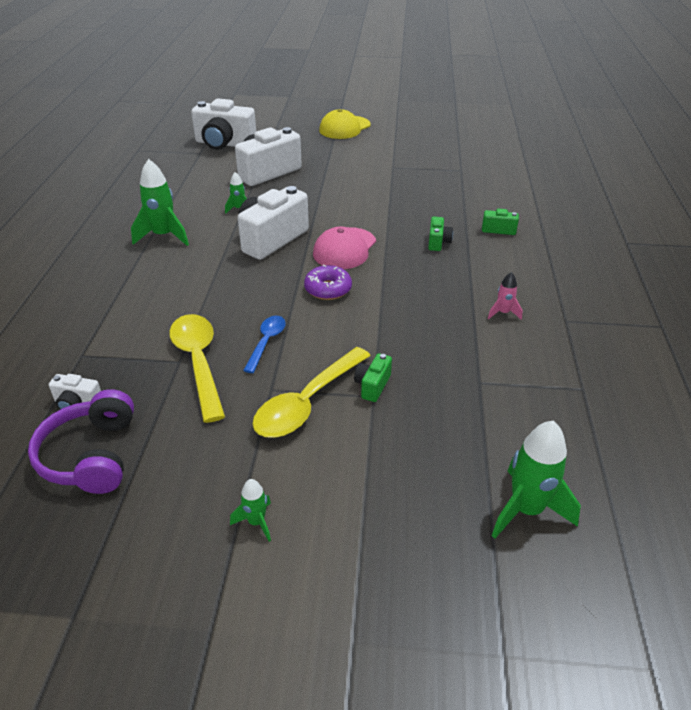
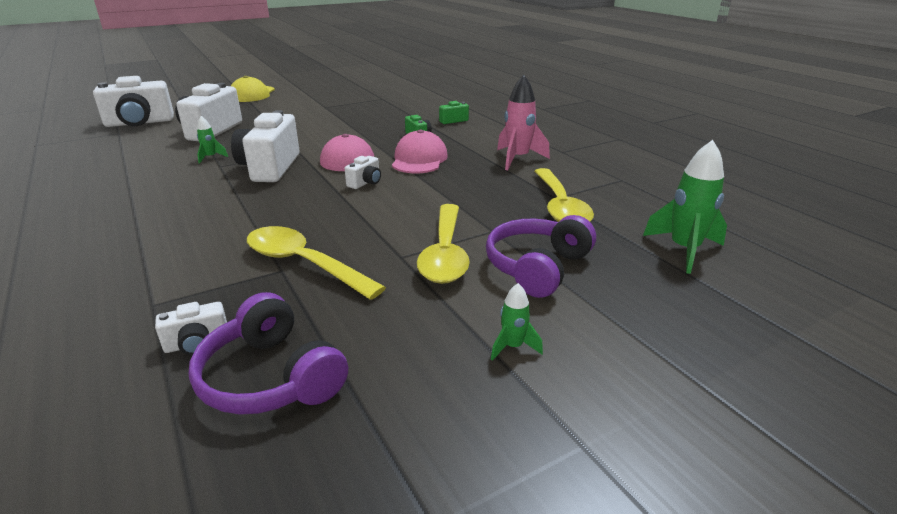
camera: 35 degrees left, 10 degrees down
green rocket [131,159,189,246] -> none
blue spoon [243,316,286,373] -> none
purple donut [304,264,352,300] -> white camera [345,156,381,189]
green camera [354,353,392,402] -> none
pink rocket [488,272,523,320] -> pink rocket [497,75,550,170], size x1.92
none -> pink cap [392,130,448,173]
none -> purple headphones [486,215,596,298]
none -> yellow spoon [534,168,594,222]

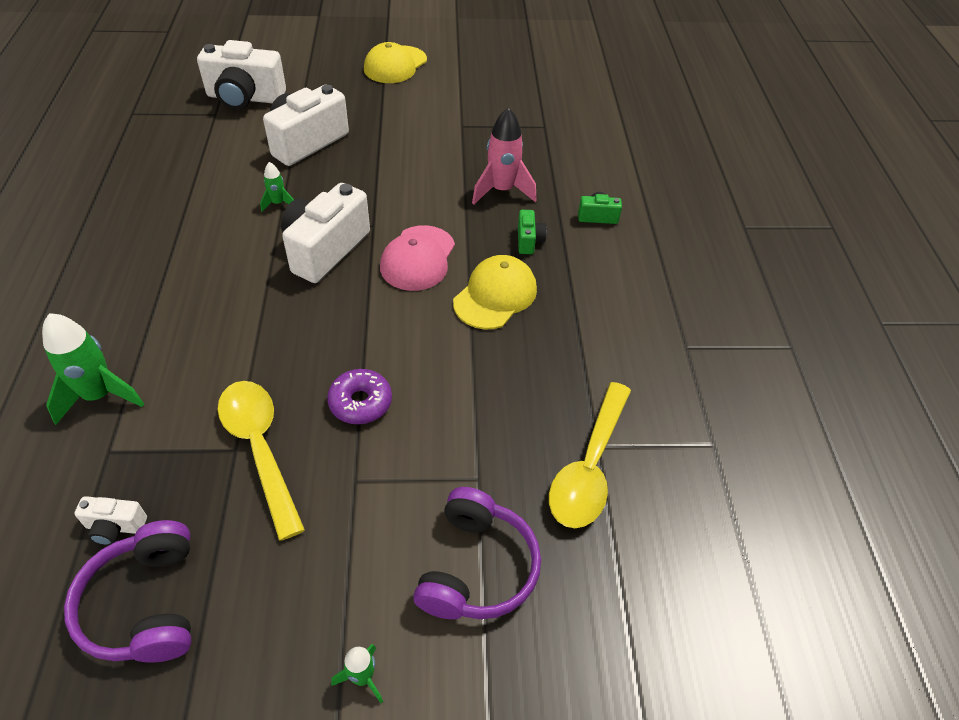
camera: 25 degrees right, 20 degrees up
white camera [345,156,381,189] -> none
pink cap [392,130,448,173] -> yellow cap [453,255,537,329]
yellow spoon [417,204,470,284] -> none
purple headphones [486,215,596,298] -> purple headphones turned 135 degrees clockwise [413,487,541,619]
pink rocket [497,75,550,170] -> pink rocket moved to [472,107,536,204]
green rocket [643,140,727,274] -> green rocket moved to [42,313,144,425]
none -> purple donut [327,369,392,424]

